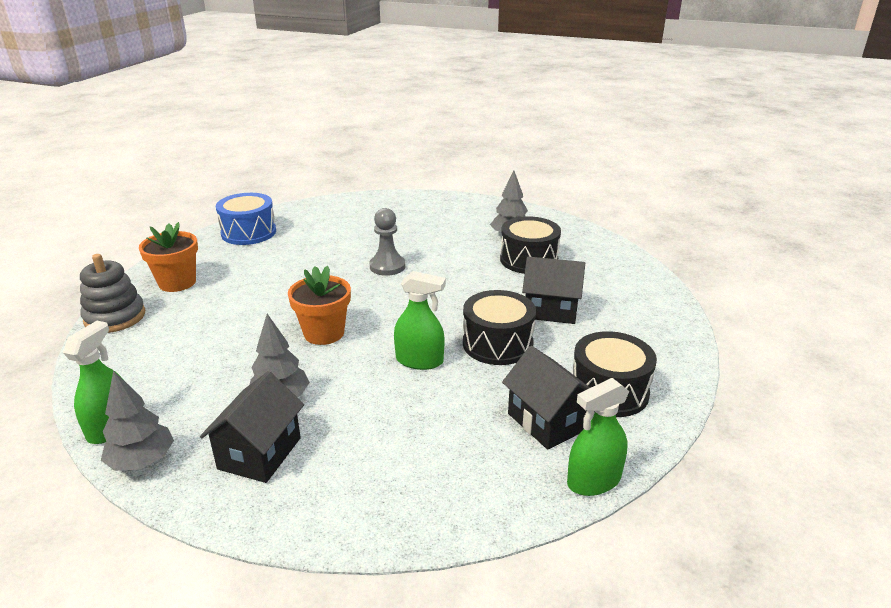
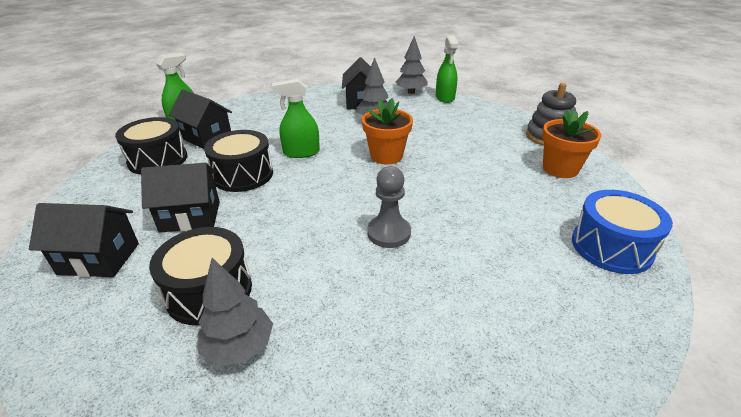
camera: 160 degrees right, 5 degrees up
none -> black house [29,203,139,277]

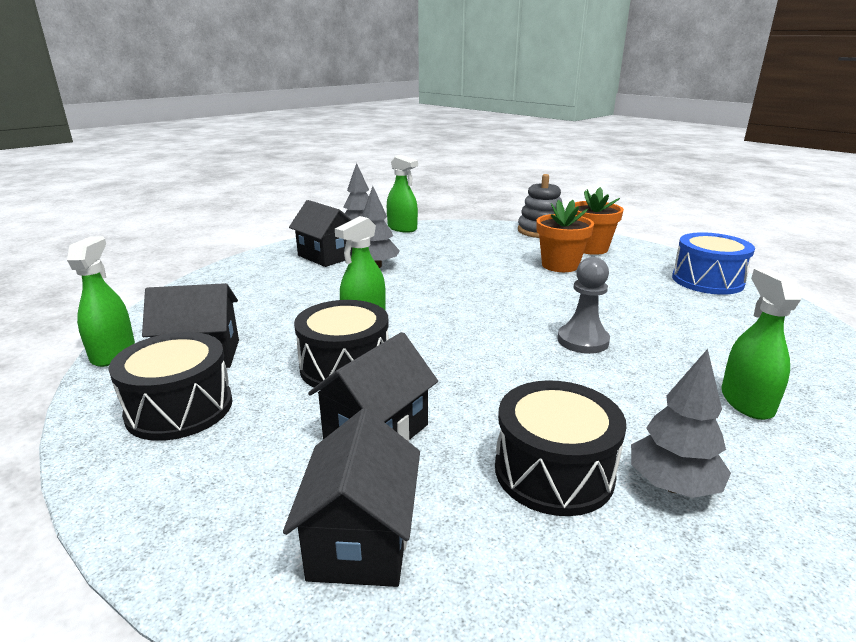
camera: 45 degrees left, 10 degrees down
black house [29,203,139,277] -> black house turned 45 degrees counterclockwise [283,408,420,587]
orange flower pot [362,98,413,164] -> orange flower pot moved to [537,200,594,272]
none -> green spray bottle [721,269,801,420]

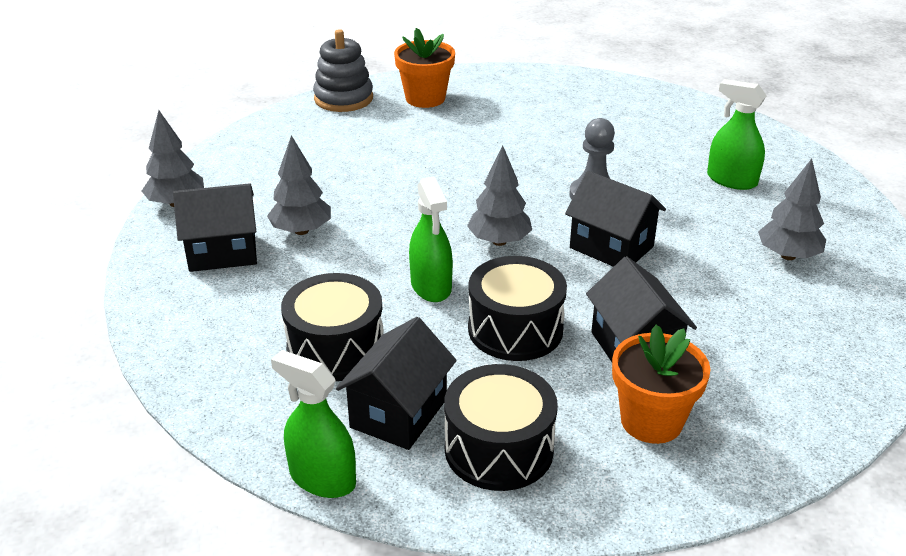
camera: 55 degrees left, 10 degrees up
black house [283,408,420,587] -> black house moved to [565,171,666,267]
green spray bottle [387,155,418,233] -> none
black drum [495,380,626,516] -> black drum moved to [281,273,384,381]
orange flower pot [537,200,594,272] -> orange flower pot moved to [612,325,711,444]
blue drum [672,232,755,295] -> none
none -> grey tree [467,145,532,246]

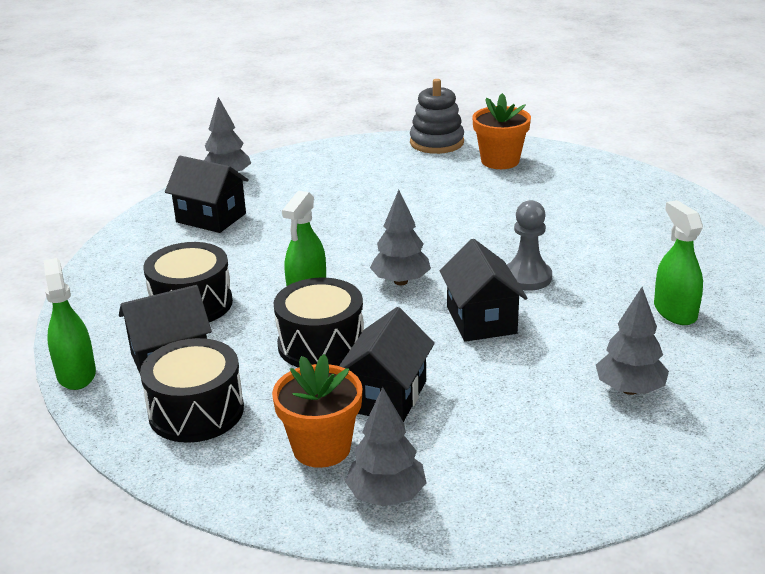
camera: 40 degrees right, 5 degrees down
grey tree [267,135,331,235] -> grey tree moved to [345,387,427,507]

